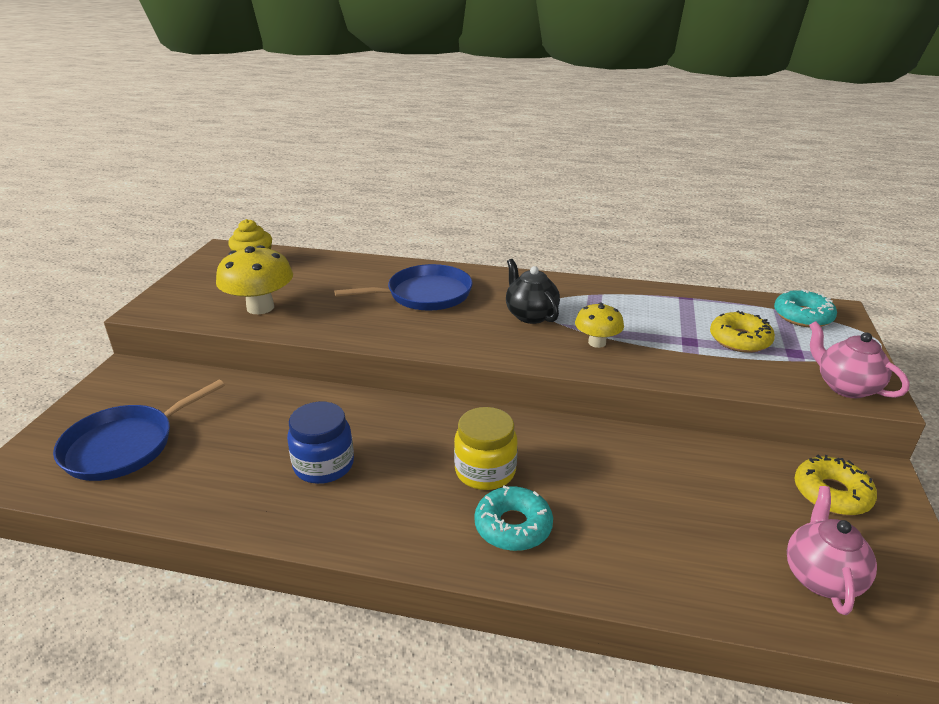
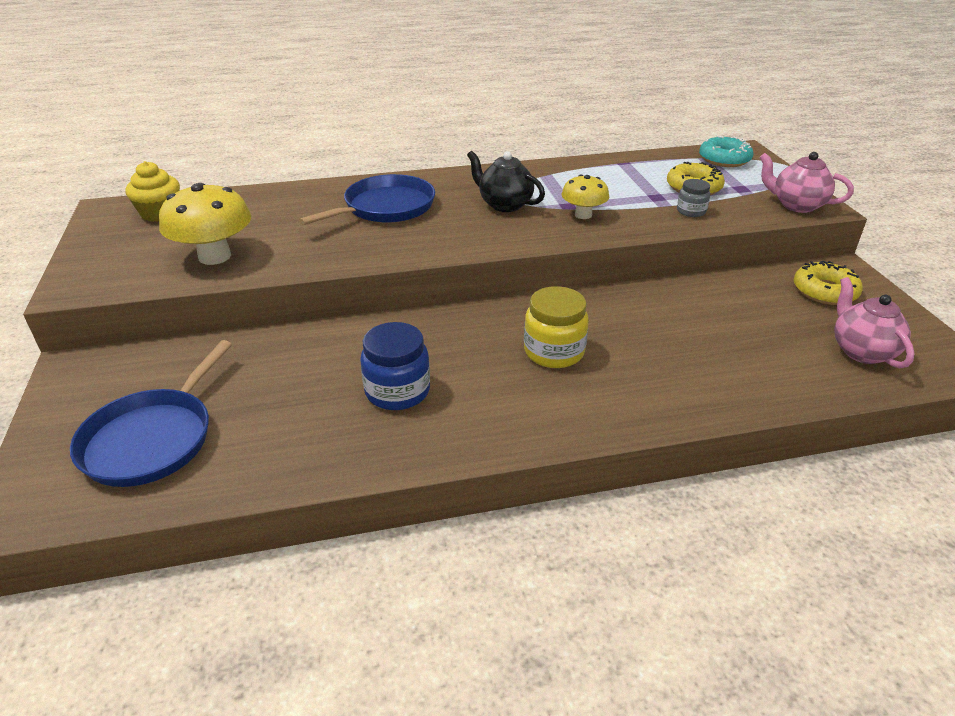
camera: 25 degrees left, 5 degrees up
turquoise donut [474,486,553,551] -> none
none -> grey jar [677,179,710,217]

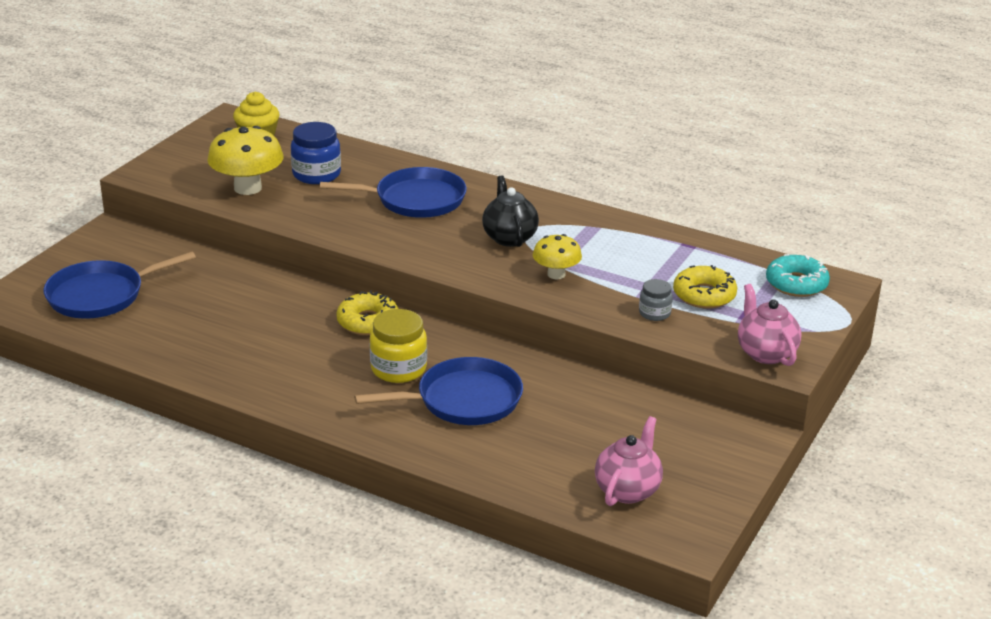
camera: 40 degrees right, 5 degrees down
blue jar [360,322,430,410] -> blue jar moved to [291,122,341,184]
yellow donut [794,261,863,305] -> yellow donut moved to [336,291,399,335]
none -> blue pan [354,357,523,425]

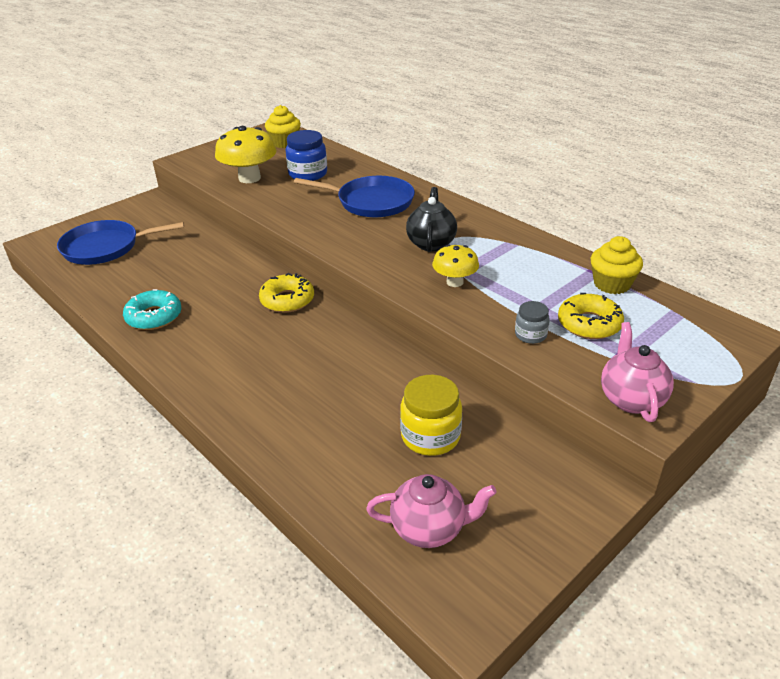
camera: 20 degrees right, 5 degrees up
blue pan [354,357,523,425] -> none
yellow jar [370,309,427,383] -> yellow jar moved to [400,375,462,456]
pink teapot [595,416,663,506] -> pink teapot turned 45 degrees clockwise [366,474,497,548]
turquoise donut [766,254,830,297] -> turquoise donut moved to [123,289,181,330]
none -> yellow cupcake [591,236,643,294]

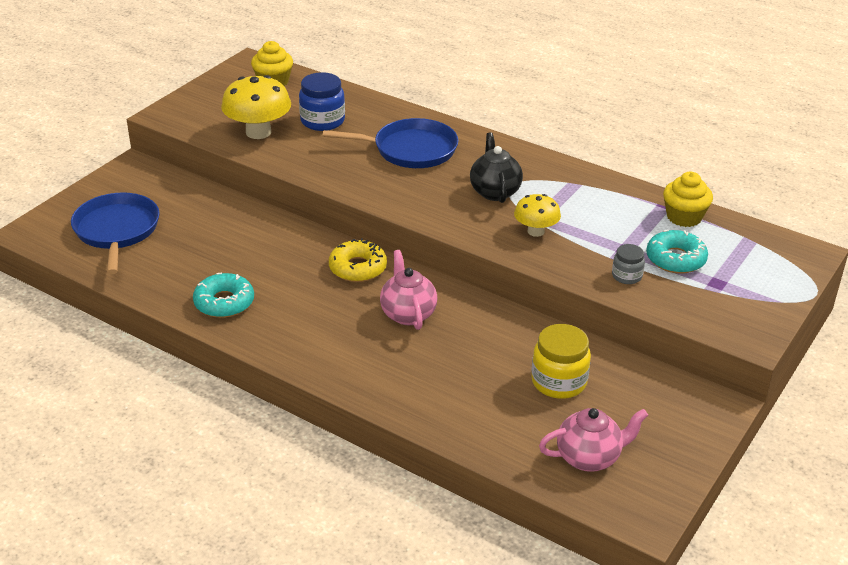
camera: 15 degrees left, 0 degrees up
blue pan [57,220,184,265] -> blue pan turned 105 degrees clockwise [71,192,159,274]
yellow donut [558,293,624,339] -> turquoise donut [646,230,708,274]
pink teapot [601,322,674,422] -> pink teapot moved to [380,250,437,330]

